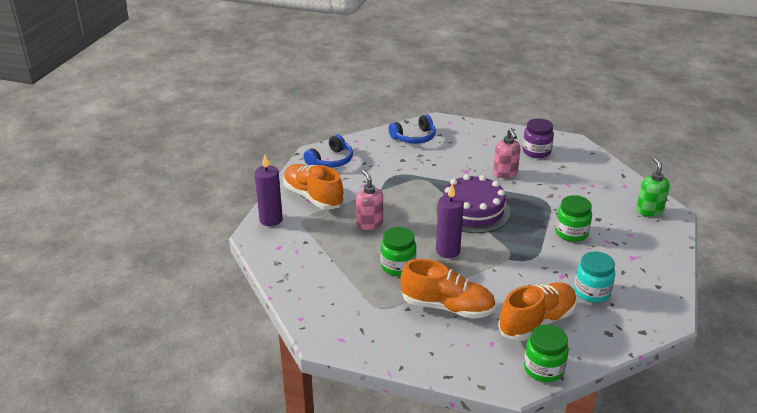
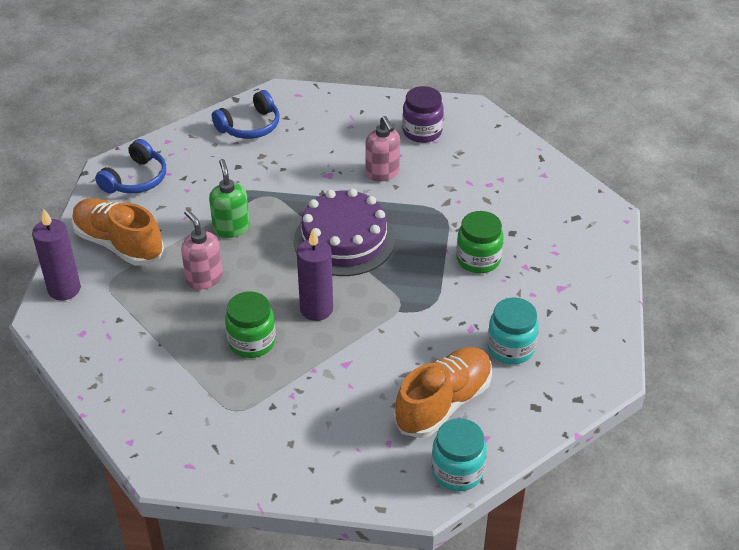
camera: 10 degrees left, 10 degrees up
orange shoe [401,259,496,319] -> none
green jar [524,325,569,382] -> turquoise jar [431,418,487,491]
green soap dispenser [636,157,670,217] -> green soap dispenser moved to [209,159,250,238]

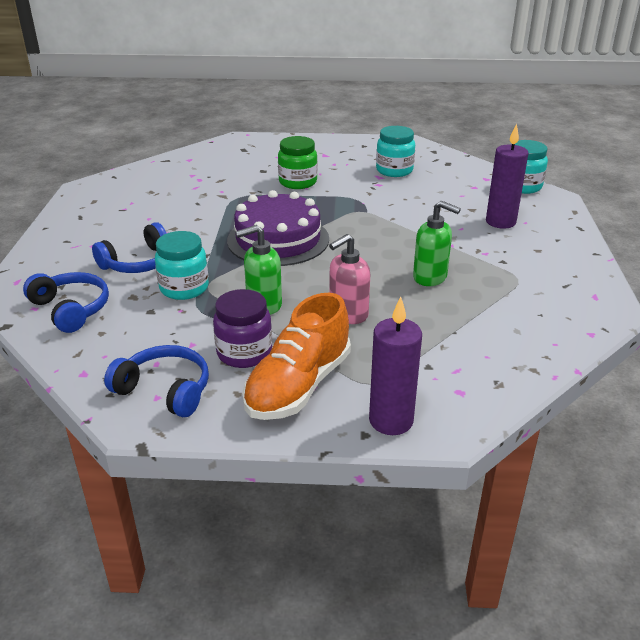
camera: 95 degrees left, 10 degrees down
green jar [225,292,276,358] -> green soap dispenser [413,201,461,286]
purple candle [297,229,333,321] -> purple candle moved to [486,124,528,229]
pink soap dispenser [365,116,400,182] -> none
orange shoe [394,347,492,438] -> none
purple jar [402,86,444,143] -> purple jar moved to [213,289,272,368]
none -> blue headphones [92,222,167,273]
none -> turquoise jar [155,231,209,300]

